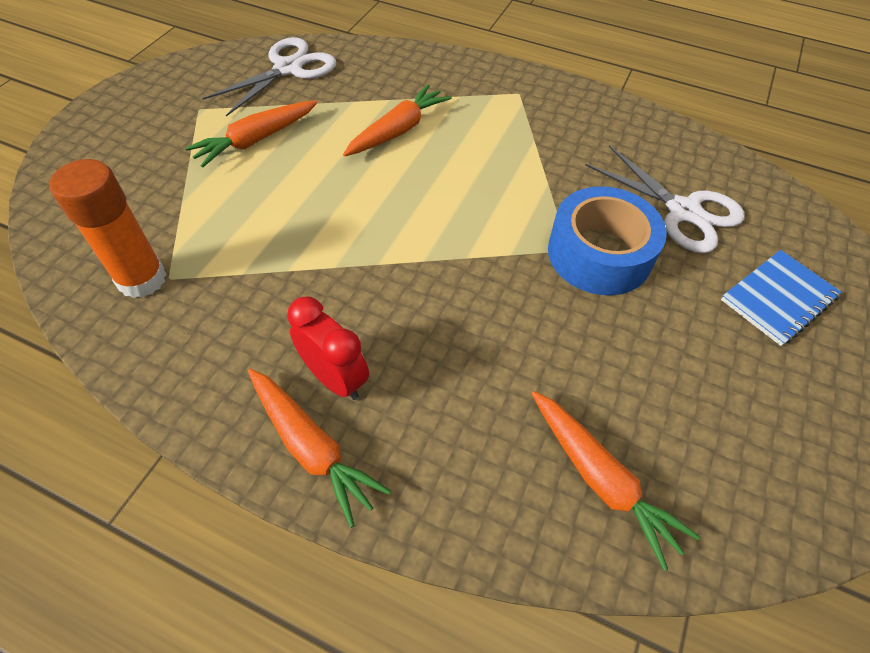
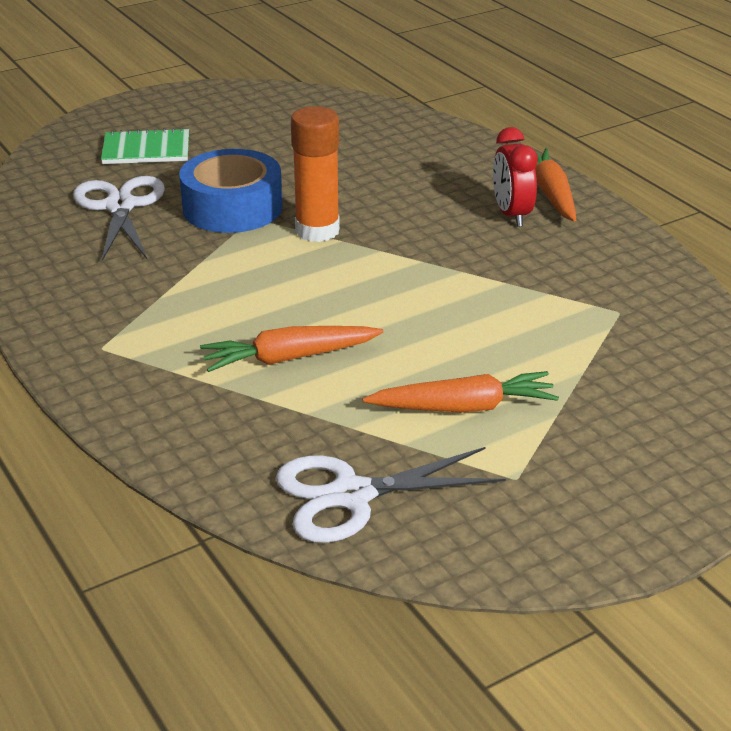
camera: 145 degrees left, 20 degrees down
orange glue stick [50,159,167,298] -> orange glue stick moved to [291,106,340,242]
orange carrot [531,391,700,571] -> none
blue notebook [721,250,842,346] -> green notebook [101,128,189,164]

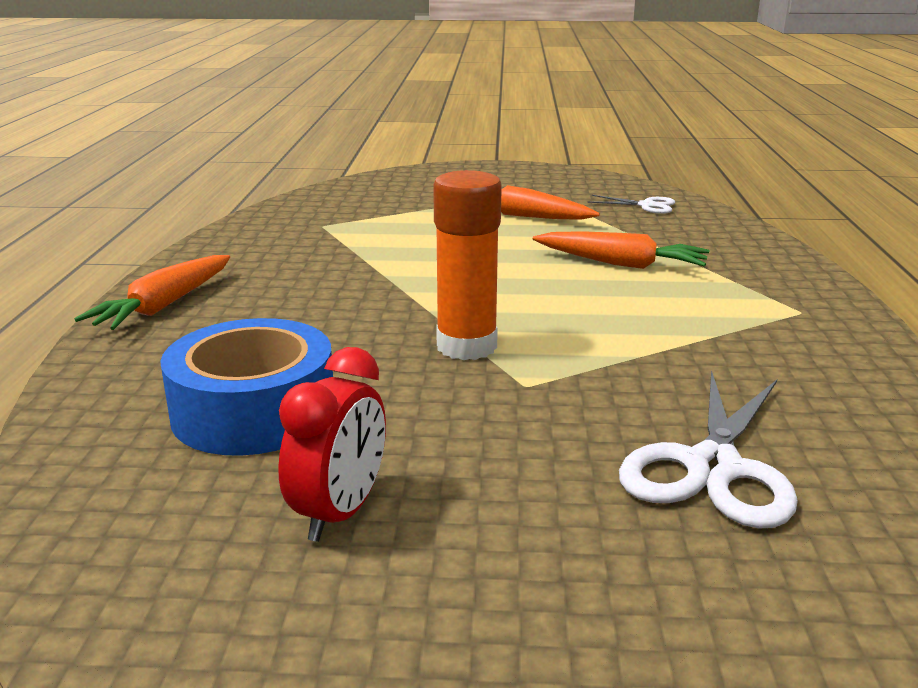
camera: 145 degrees left, 10 degrees down
green notebook [101,128,189,164] -> none
blue tape [179,149,283,233] -> blue tape moved to [160,318,333,456]
white scissors [276,447,506,543] -> white scissors [587,195,675,214], size x0.55
red clock [493,127,538,227] -> red clock moved to [278,347,386,542]

